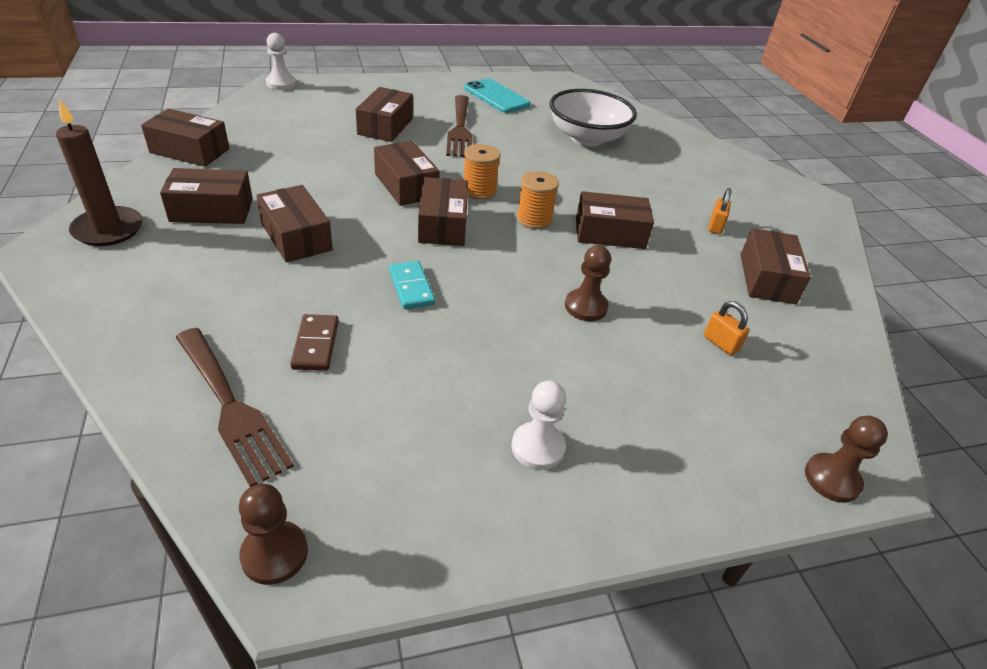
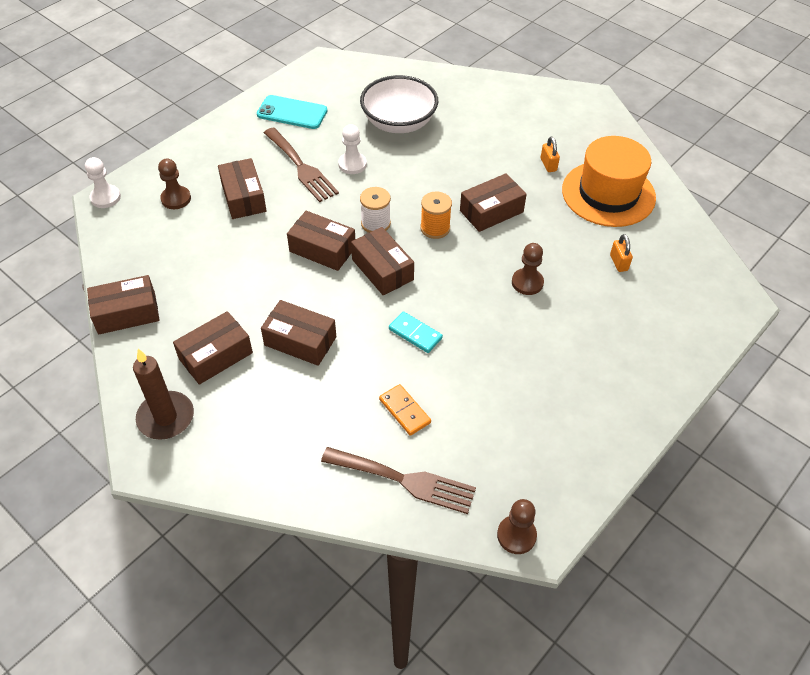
camera: 30 degrees left, 10 degrees up
brown domino [290,314,339,371] -> orange domino [379,384,431,436]
orange spool [464,144,500,200] -> white spool [360,187,391,233]
white pawn [511,381,566,470] -> white pawn moved to [338,124,367,174]
orange padlock [704,301,749,356] -> orange padlock turned 60 degrees clockwise [610,234,633,272]
brown box [740,228,811,304] -> orange hat [562,136,656,227]
brown pawn [805,416,888,503] -> brown pawn moved to [158,159,191,209]

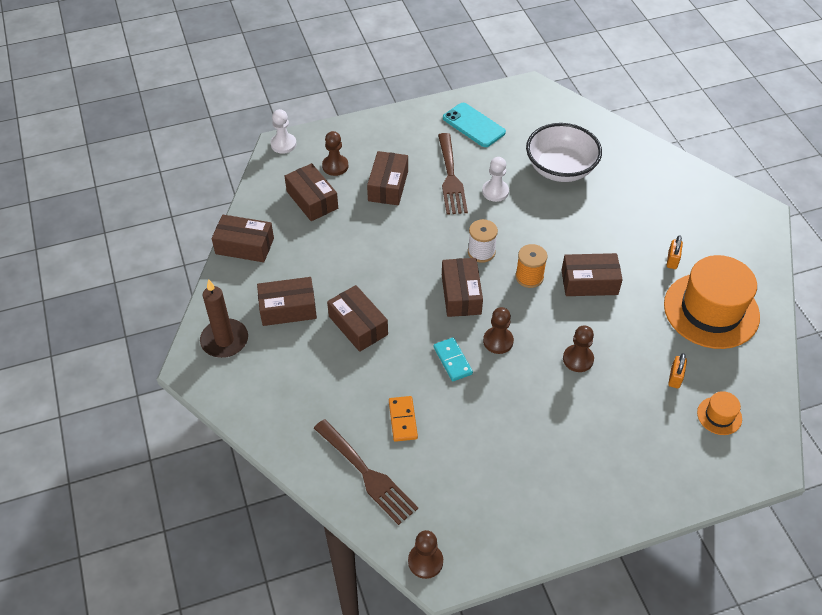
camera: 30 degrees right, 0 degrees up
brown box [287,211,355,271] -> brown box moved to [285,163,338,221]
none -> brown pawn [483,307,514,354]
none -> orange hat [697,391,742,435]

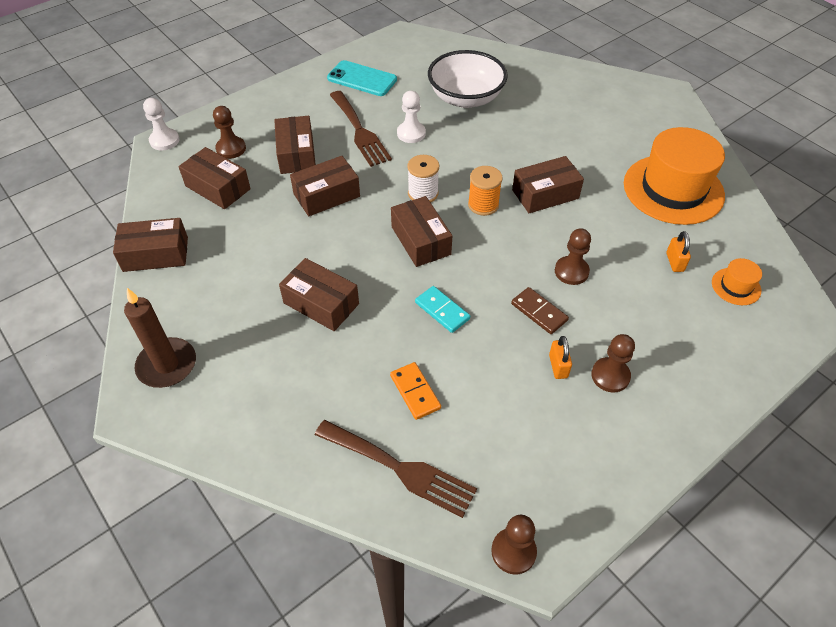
camera: 20 degrees left, 0 degrees up
brown box [257,277,317,326] -> brown box moved to [290,156,360,216]
brown pawn [483,307,514,354] -> brown pawn moved to [591,334,635,393]
orange padlock [667,235,683,269] -> orange padlock moved to [549,336,572,379]
none -> brown domino [511,287,569,334]

